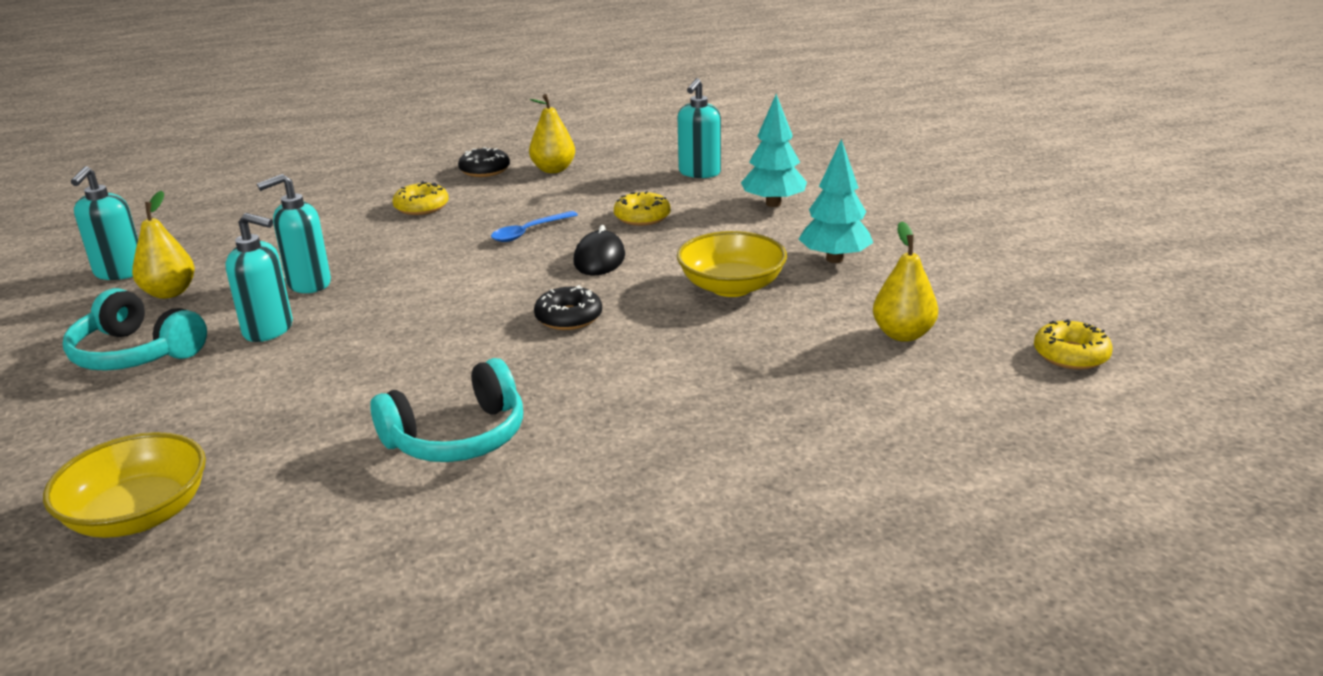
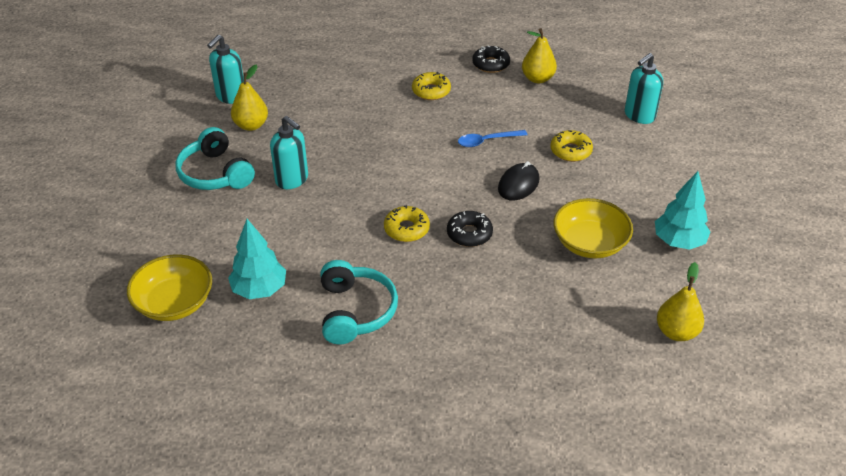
camera: 25 degrees right, 15 degrees up
turquoise soap dispenser [257,174,331,293] -> none
turquoise headphones [370,358,523,462] -> turquoise headphones turned 90 degrees counterclockwise [321,260,398,344]
turquoise tree [741,94,807,207] -> turquoise tree moved to [228,219,286,299]
yellow donut [1034,319,1113,370] -> yellow donut moved to [384,205,430,242]

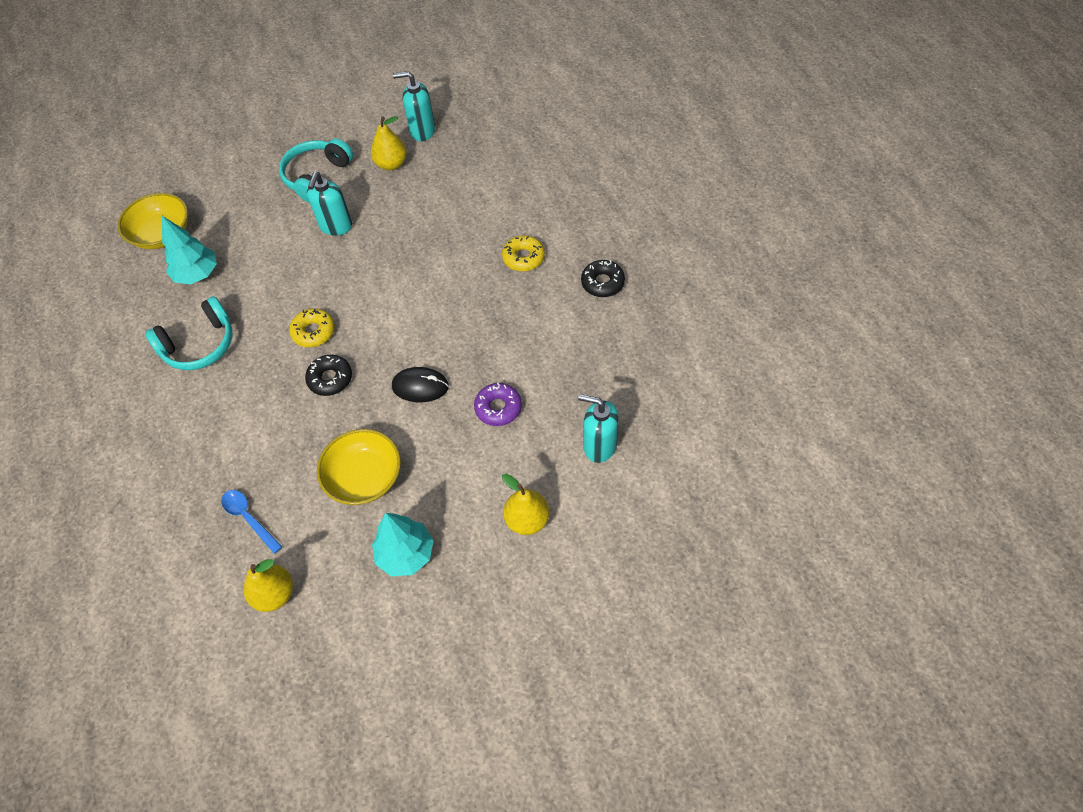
camera: 65 degrees right, 15 degrees up
blue spoon [458,130,527,147] -> blue spoon moved to [221,490,283,554]
yellow pear [522,28,557,83] -> yellow pear moved to [502,474,550,535]
yellow donut [550,130,593,162] -> purple donut [474,383,522,426]

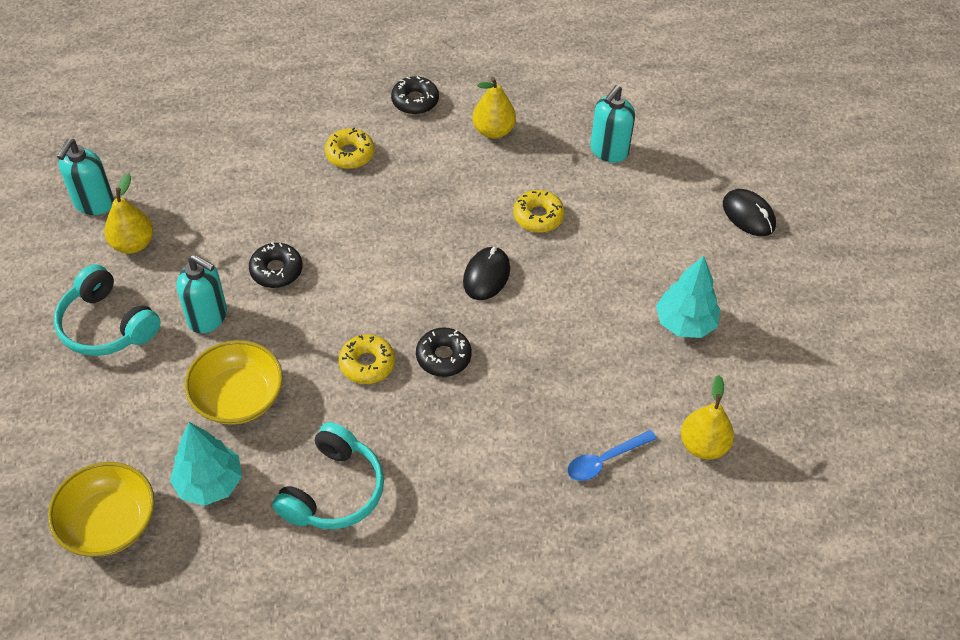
camera: 80 degrees left, 5 degrees down
turquoise headphones [145,296,233,370] -> turquoise headphones turned 45 degrees clockwise [272,422,384,529]
yellow bowl [317,429,401,505] -> yellow bowl moved to [185,340,283,425]
purple donut [474,383,522,426] -> yellow donut [513,190,565,232]
yellow pear [502,474,550,535] -> yellow pear moved to [472,77,516,139]
none -> black donut [249,242,302,288]
none -> black mouse [723,189,776,236]

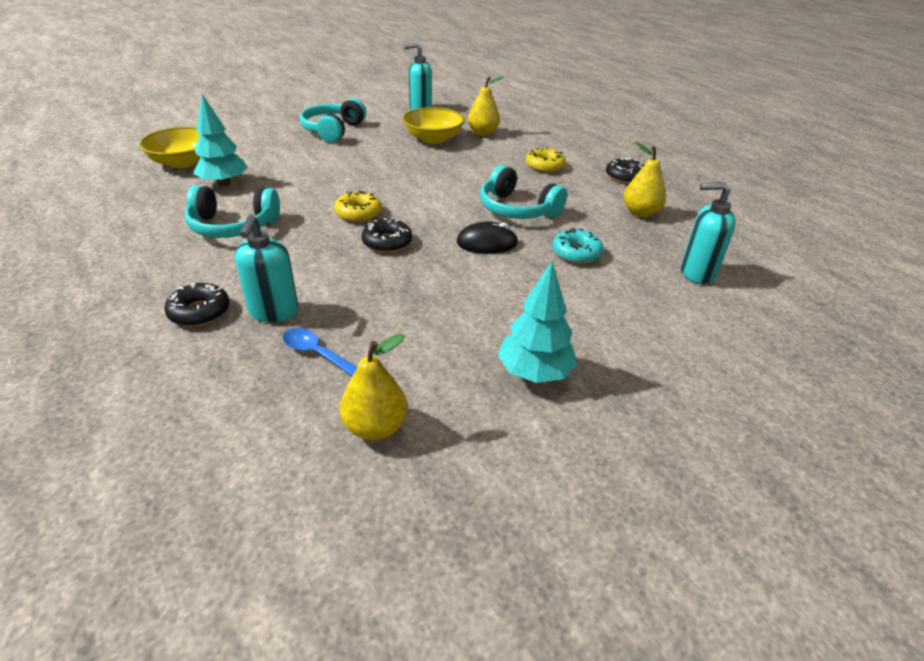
camera: 65 degrees right, 15 degrees down
yellow pear [104,173,153,254] -> yellow pear moved to [468,76,504,136]
turquoise soap dispenser [177,254,227,333] -> turquoise soap dispenser moved to [235,215,299,322]
yellow bowl [185,340,283,425] -> yellow bowl moved to [402,107,465,144]
black donut [249,242,302,288] -> black donut moved to [164,283,229,327]
yellow donut [513,190,565,232] -> turquoise donut [552,228,604,264]
black mouse [723,189,776,236] -> none
none -> turquoise headphones [480,165,567,219]

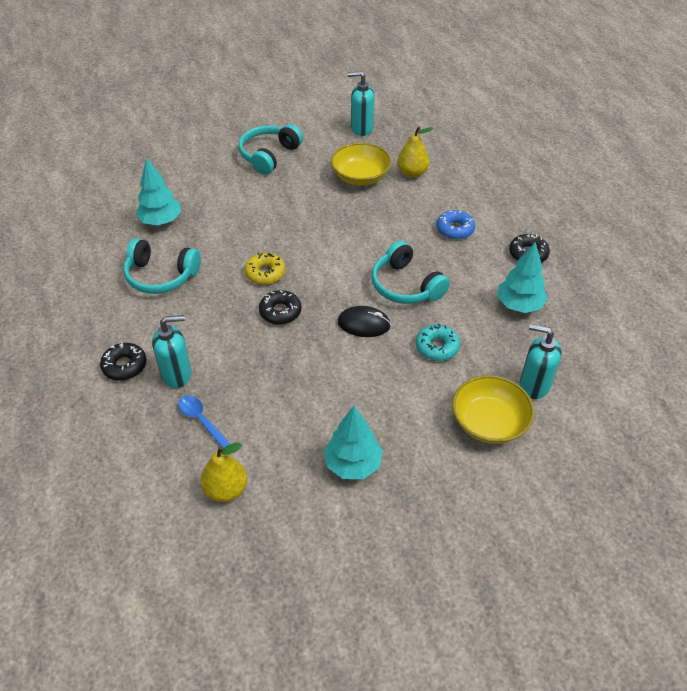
camera: 15 degrees right, 10 degrees up
yellow bowl [139,127,201,168] -> yellow bowl moved to [452,375,534,444]
turquoise soap dispenser [235,215,299,322] -> turquoise soap dispenser turned 120 degrees counterclockwise [152,315,192,388]
yellow donut [526,147,566,173] -> blue donut [437,210,475,240]
yellow pear [624,142,666,217] -> turquoise tree [497,242,548,313]

